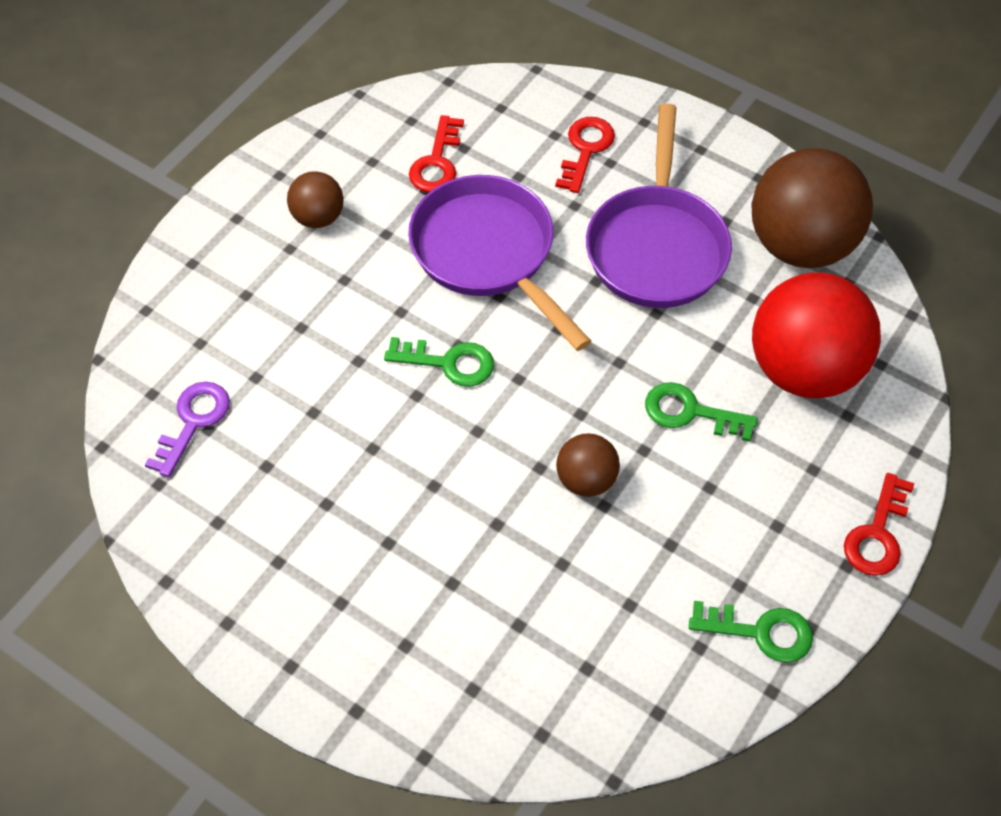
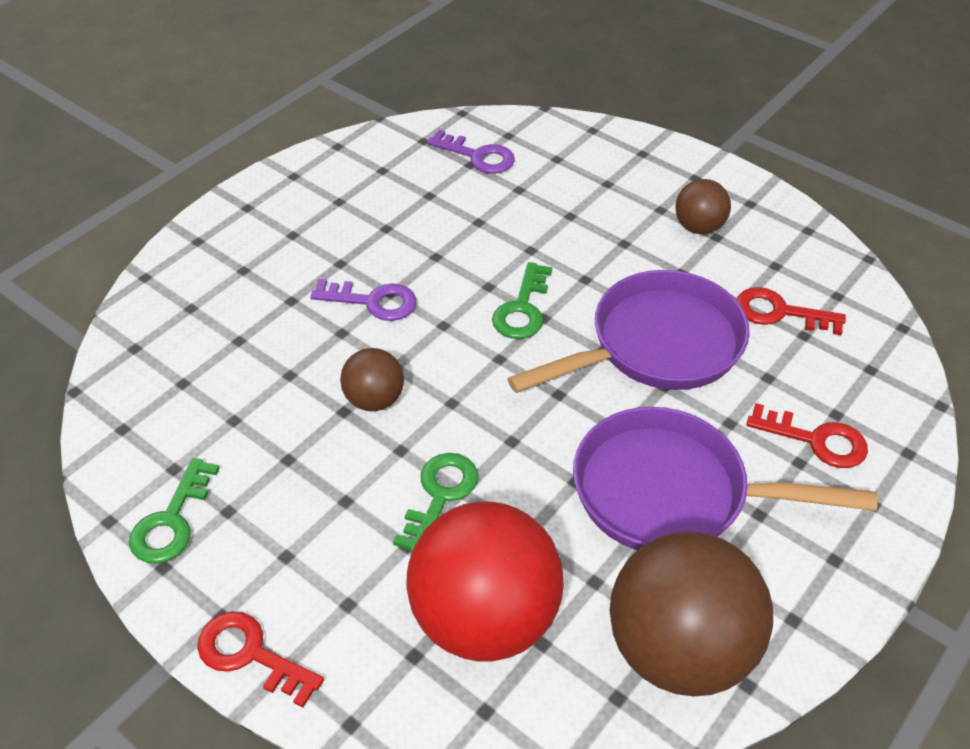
camera: 95 degrees right, 10 degrees down
none -> purple key [310,279,416,321]

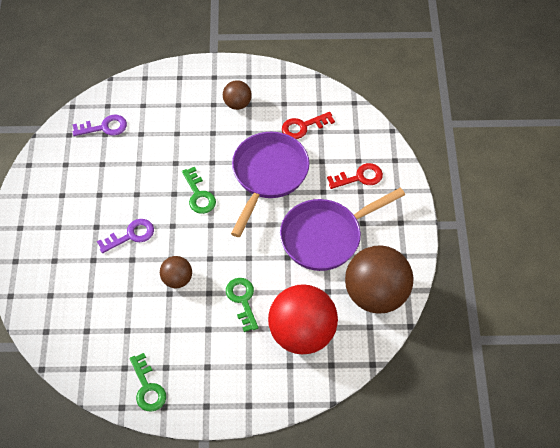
camera: 40 degrees left, 10 degrees up
red key [197,612,324,707] -> none

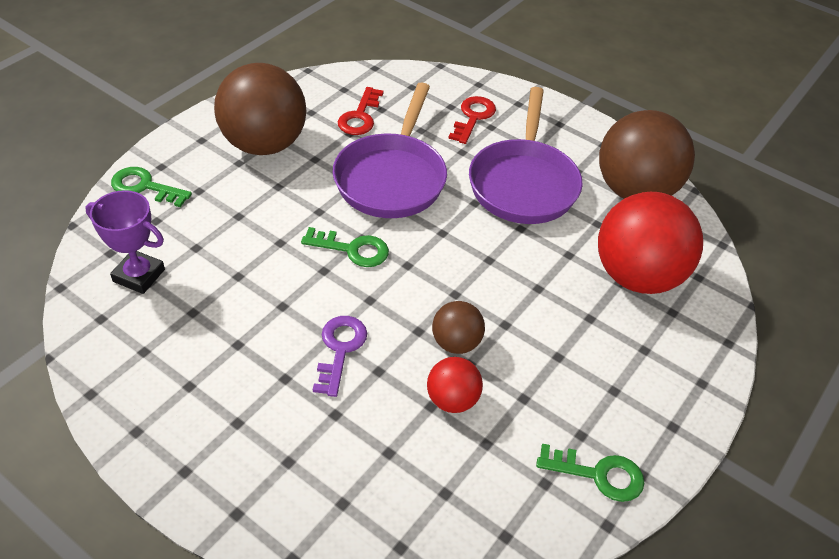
camera: 55 degrees left, 10 degrees down
purple key [73,115,127,136] -> purple trophy [85,190,165,294]
brown ball [223,80,252,110] -> brown ball [214,63,307,155], size x2.05
green key [226,278,259,332] -> green key moved to [111,167,192,207]
purple pan [231,132,310,237] -> purple pan turned 135 degrees counterclockwise [333,82,447,218]
none -> red ball [427,357,483,413]

